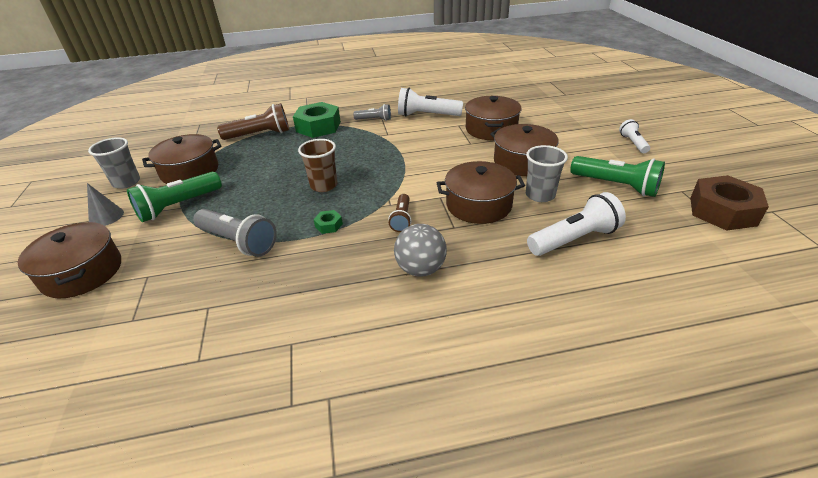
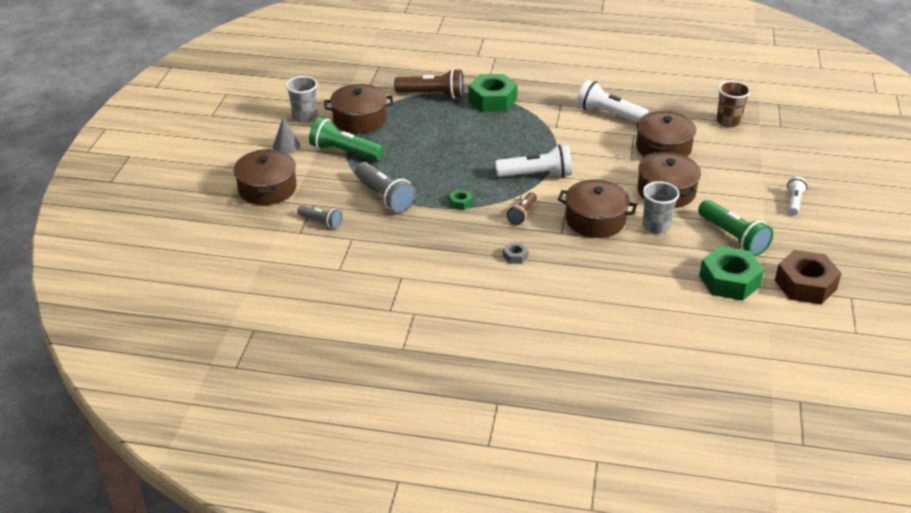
camera: 20 degrees right, 0 degrees up
green flashlight [127,172,222,222] -> green flashlight turned 45 degrees clockwise [309,117,384,161]
brown cup [298,139,338,192] -> brown cup moved to [716,81,751,127]
grey flashlight [353,104,391,121] -> grey flashlight moved to [297,205,342,228]
grey ball [394,224,447,277] -> grey nut [503,242,529,264]
white flashlight [527,192,626,256] -> white flashlight moved to [495,144,572,177]
none -> green nut [699,246,764,301]

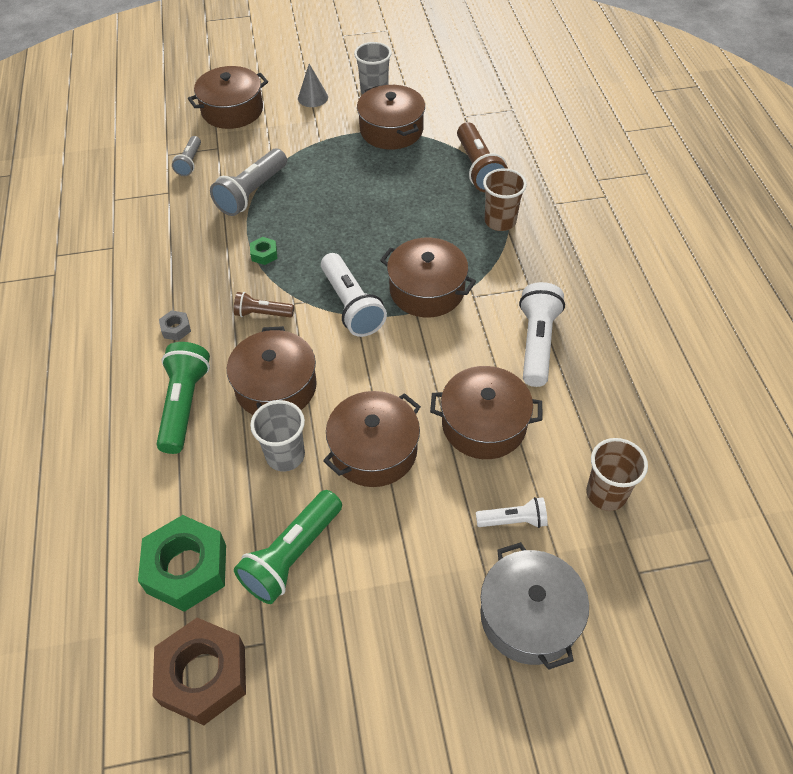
camera: 70 degrees right, 15 degrees up
green flashlight [309,117,384,161] -> green flashlight moved to [156,342,210,454]
green nut [468,74,518,112] -> brown cup [483,168,527,231]
white flashlight [787,176,807,215] -> white flashlight moved to [476,497,548,528]
none -> brown pot [380,238,476,317]
none -> grey pot [480,542,589,670]

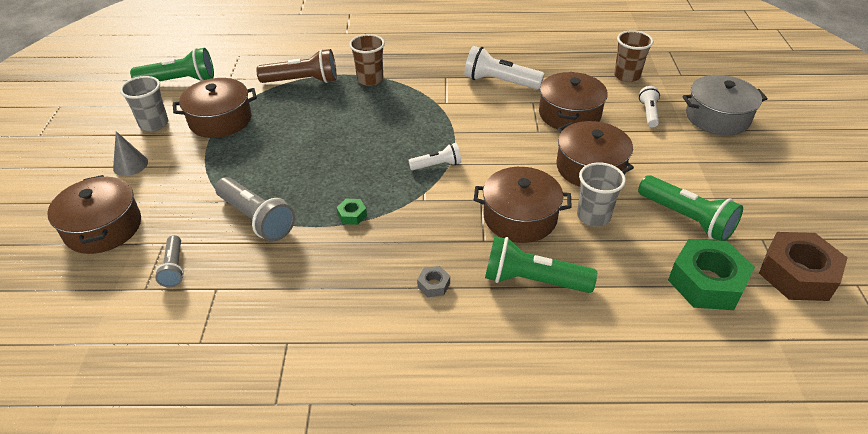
camera: 80 degrees left, 10 degrees down
grey flashlight [172,136,201,176] -> grey flashlight turned 60 degrees clockwise [155,235,184,287]
brown flashlight [234,292,294,317] -> none
white flashlight [321,253,387,337] -> white flashlight [408,143,461,170], size x0.58
brown pot [380,238,476,317] -> none
none -> green flashlight [130,48,214,81]

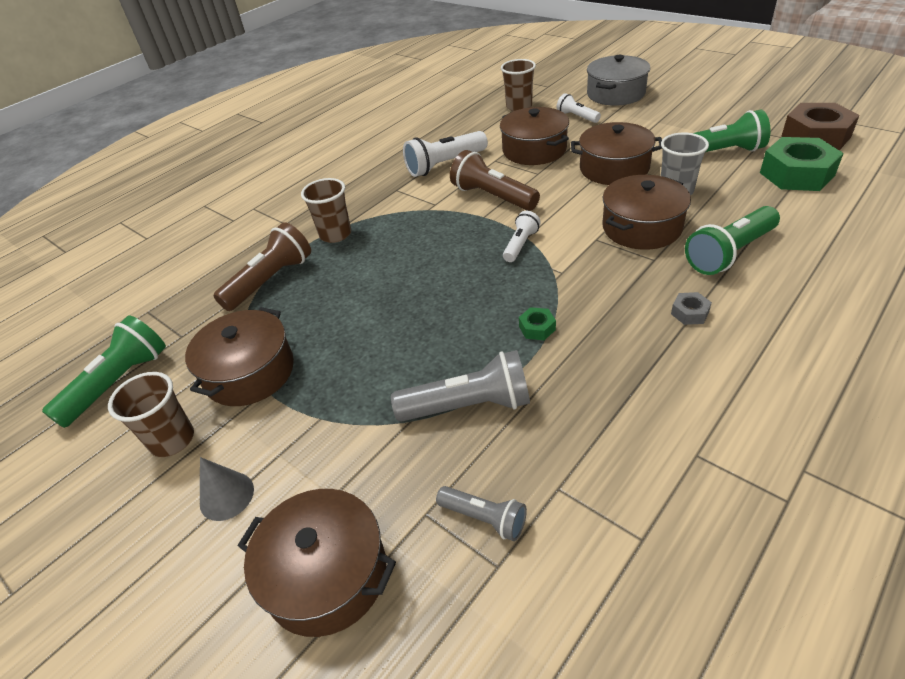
camera: 45 degrees left, 0 degrees up
grey cup [120,76,168,131] -> brown cup [108,372,194,457]
none -> brown flashlight [450,150,540,211]

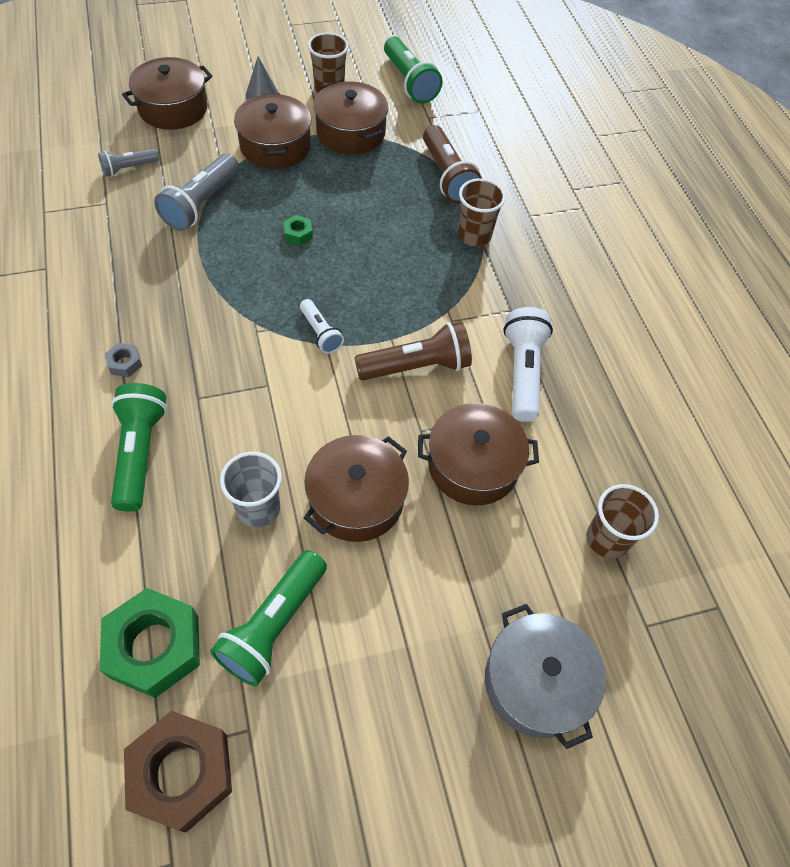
camera: 115 degrees right, 15 degrees up
green nut [519,307,556,340] -> green nut moved to [283,215,313,246]
white flashlight [556,93,601,123] -> none
brown pot [602,175,691,250] -> brown pot moved to [234,93,311,169]

